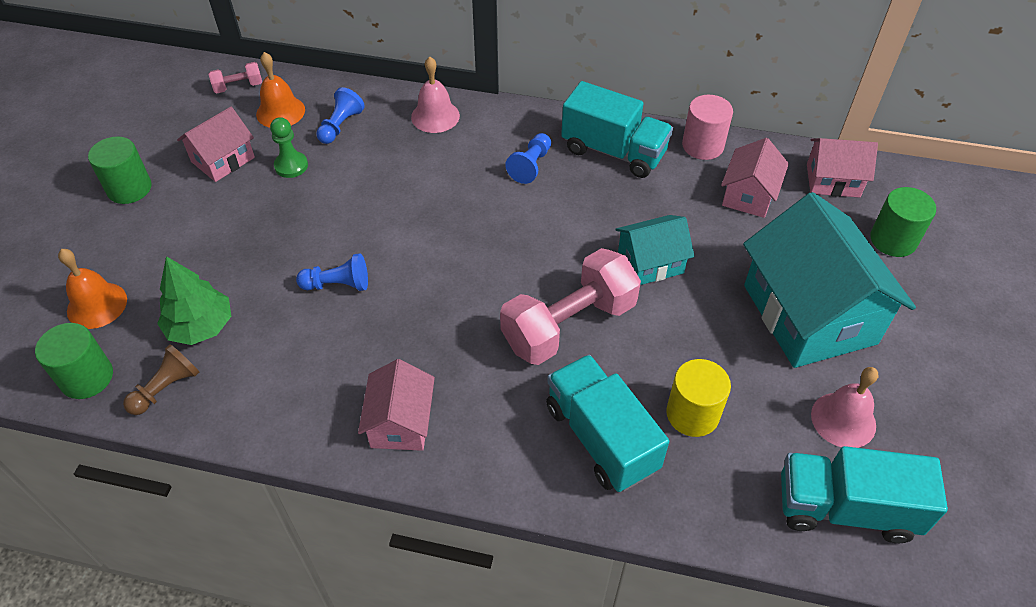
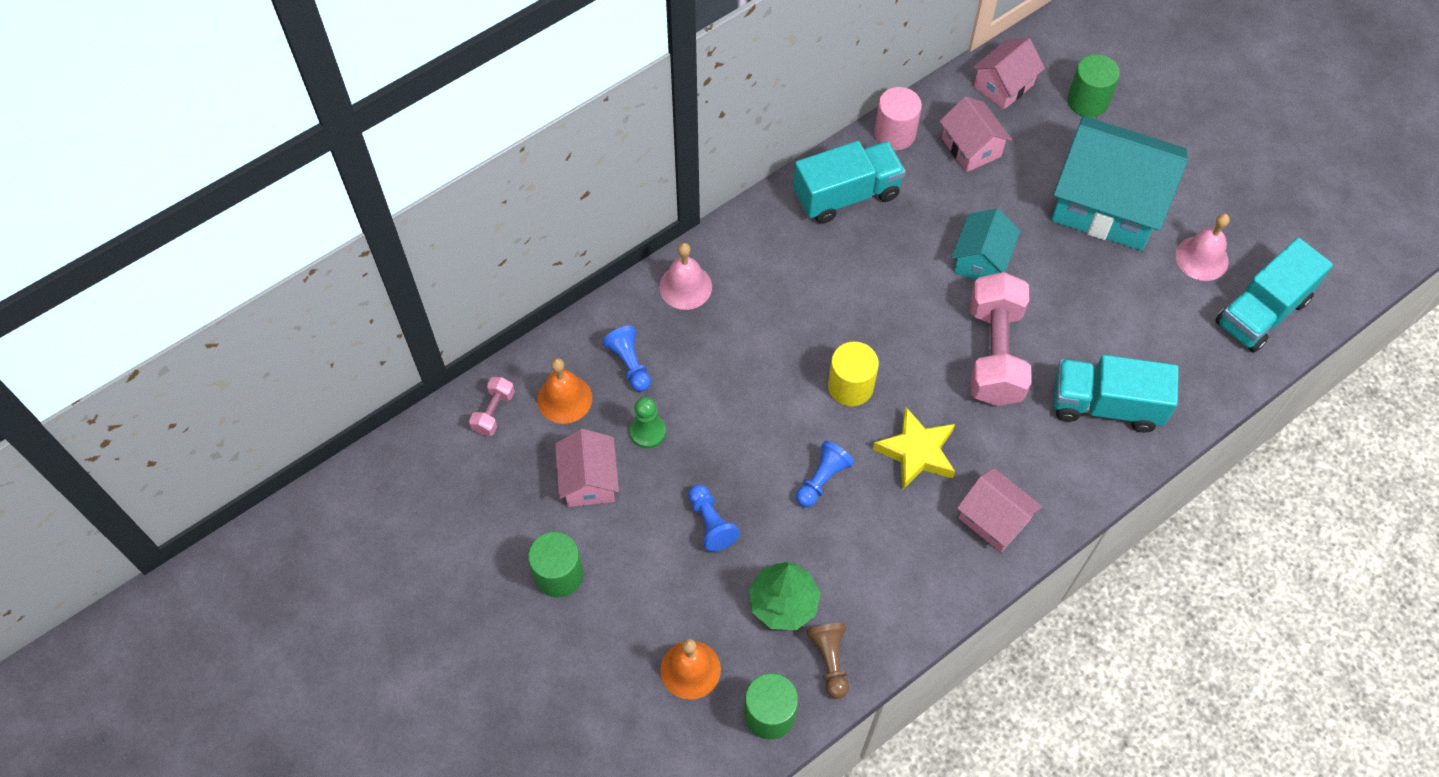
camera: 50 degrees left, 10 degrees up
blue pawn [505,133,551,184] -> blue pawn moved to [688,484,740,552]
yellow cylinder [666,359,731,437] -> yellow cylinder moved to [828,342,879,407]
none -> yellow star [873,407,955,489]

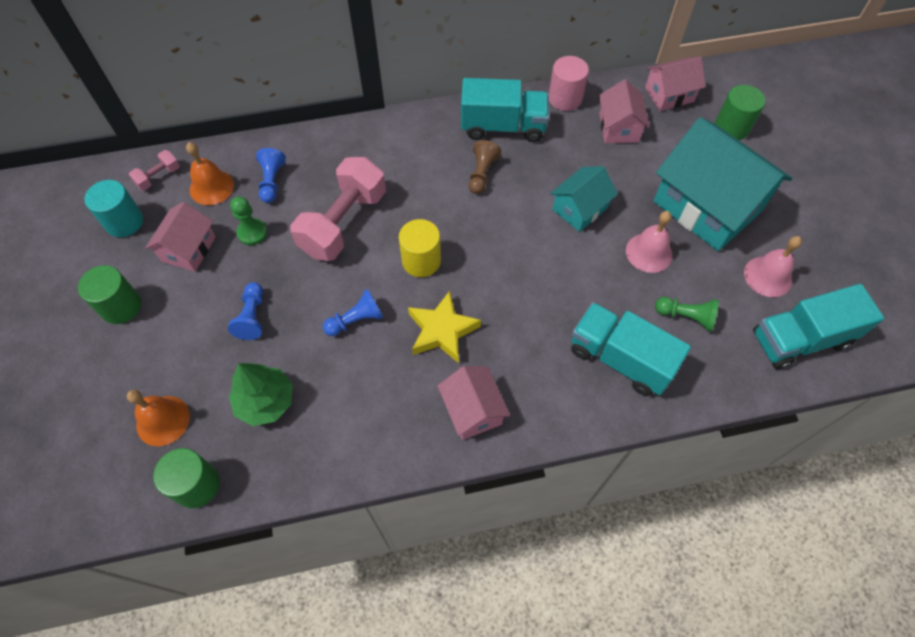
camera: 25 degrees right, 0 degrees up
pink bell [659,243,712,310] -> pink bell moved to [626,211,672,273]
brown pawn [806,623,849,699] -> brown pawn moved to [469,140,501,194]
pink dumbbell [970,272,1031,406] -> pink dumbbell moved to [290,157,386,261]
none -> turquoise cylinder [84,180,143,237]
none -> green pawn [655,297,719,332]

